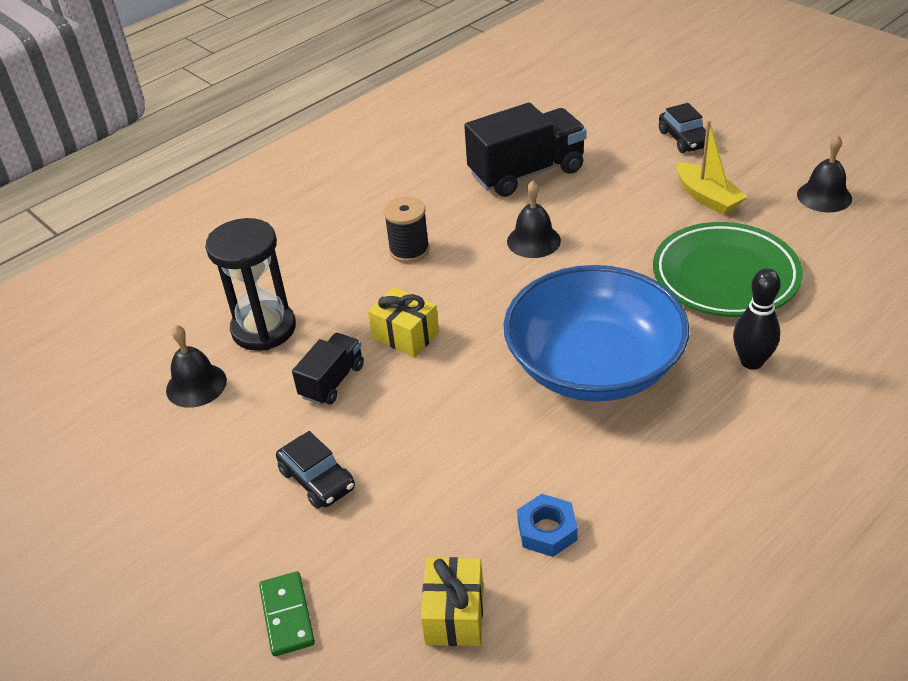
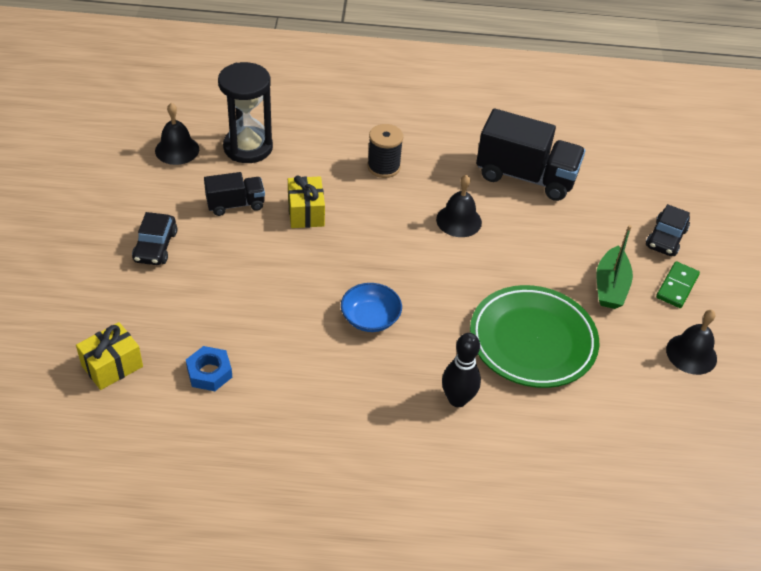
camera: 40 degrees right, 5 degrees up
green domino [259,571,315,656] -> green domino moved to [656,261,700,308]
blue bowl [504,265,689,402] -> blue bowl [341,283,402,332], size x0.42
yellow boat [676,120,747,215] -> green boat [596,225,633,309]

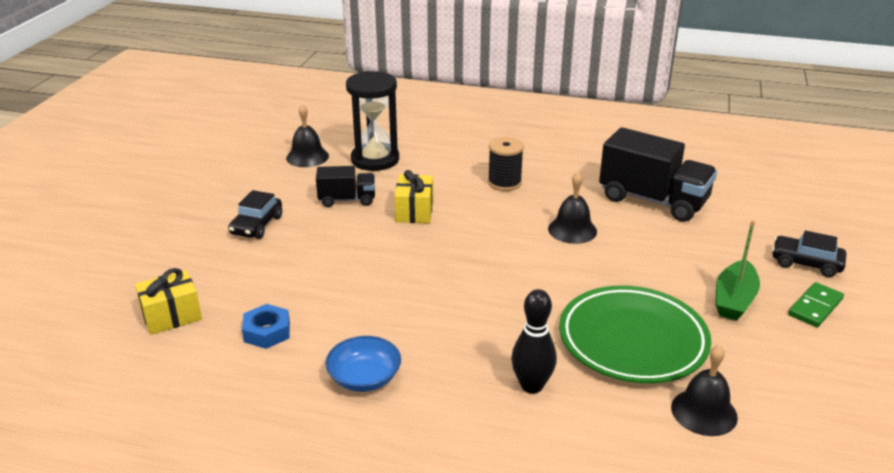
camera: 15 degrees right, 15 degrees down
blue bowl [341,283,402,332] -> blue bowl moved to [325,336,401,392]
black car [646,204,690,256] -> black car turned 75 degrees clockwise [772,230,846,277]
black bell [666,310,717,375] -> black bell moved to [671,345,738,436]

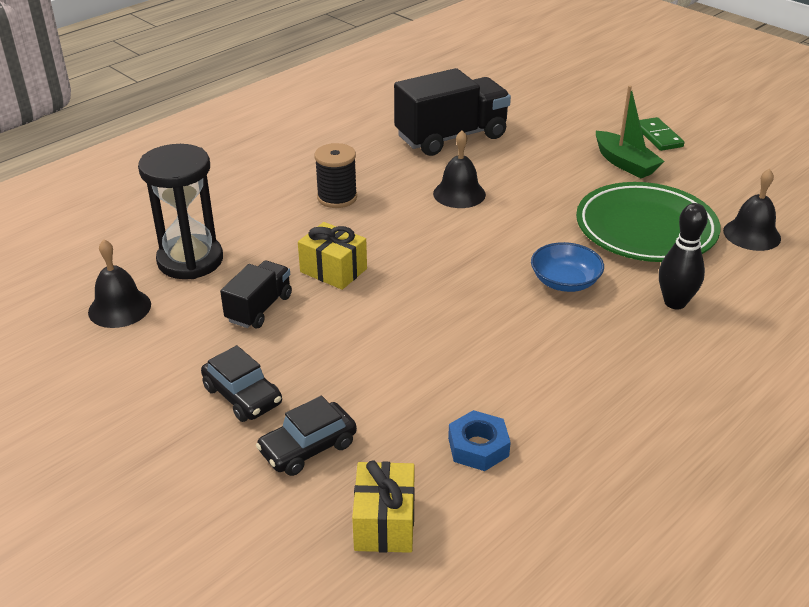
camera: 60 degrees left, 5 degrees up
blue bowl [325,336,401,392] -> blue bowl moved to [531,242,604,292]
black car [772,230,846,277] -> black car moved to [256,396,357,476]

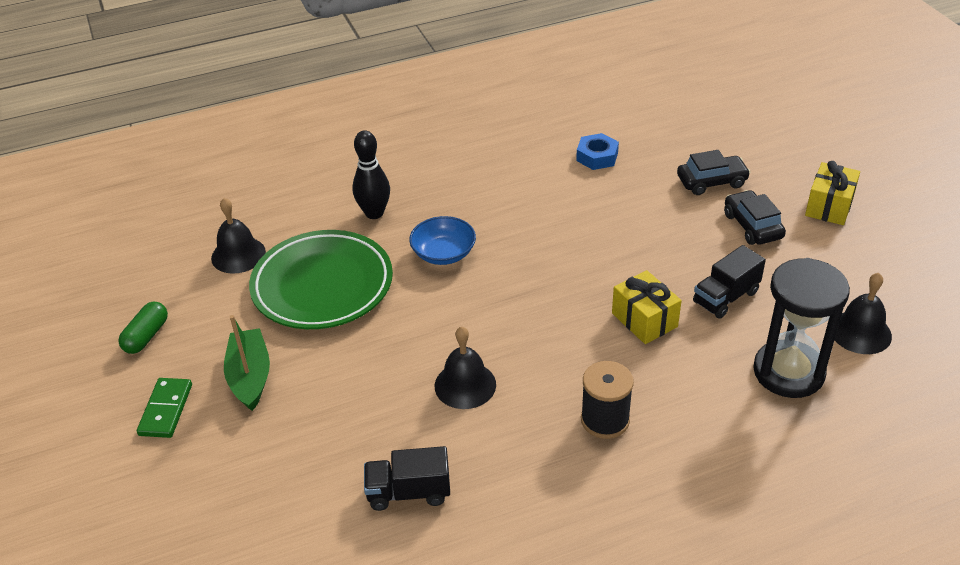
camera: 155 degrees left, 5 degrees up
yellow gift [352,460,415,553] -> yellow gift moved to [805,161,860,225]
black truck [394,68,511,156] -> black truck [364,446,450,511], size x0.55
none -> green capsule [118,302,168,354]

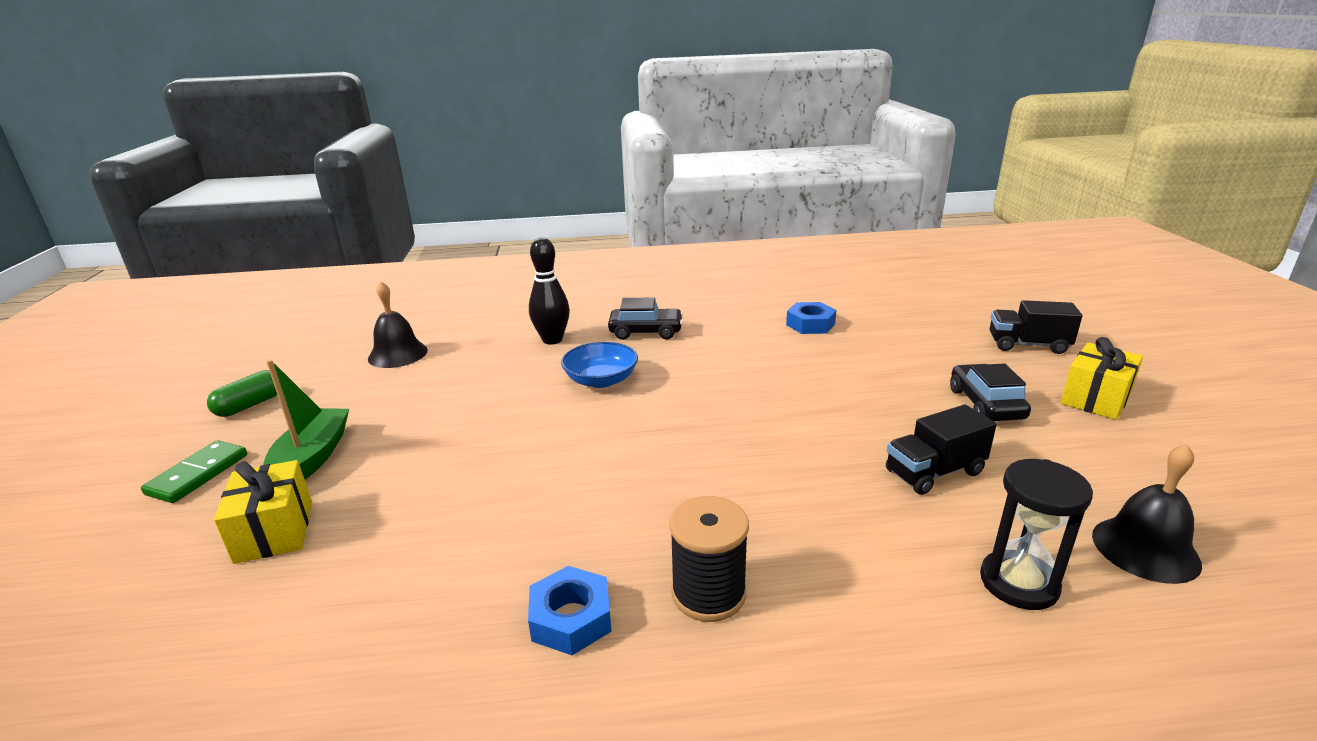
camera: 15 degrees right, 15 degrees down
green plate [249,230,393,329] -> none
black truck [364,446,450,511] -> black truck moved to [990,300,1082,354]
black bell [435,326,496,409] -> none
yellow gift [612,270,682,344] -> yellow gift moved to [214,460,312,564]
black car [677,150,750,195] -> black car moved to [608,298,683,340]
black hourglass [753,258,850,398] -> black hourglass [980,459,1093,610], size x0.65
none -> blue nut [528,566,612,655]

